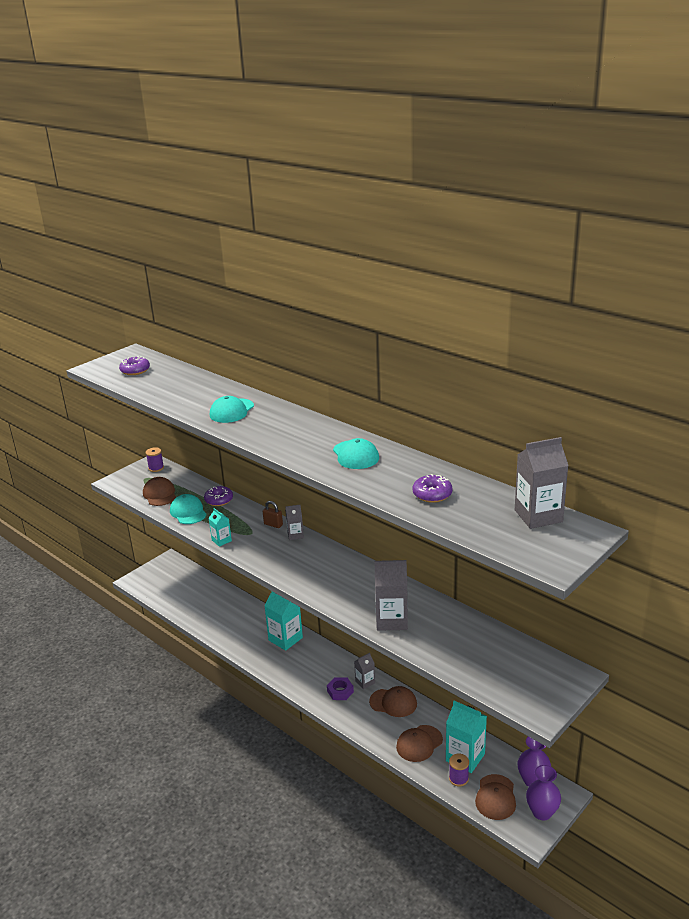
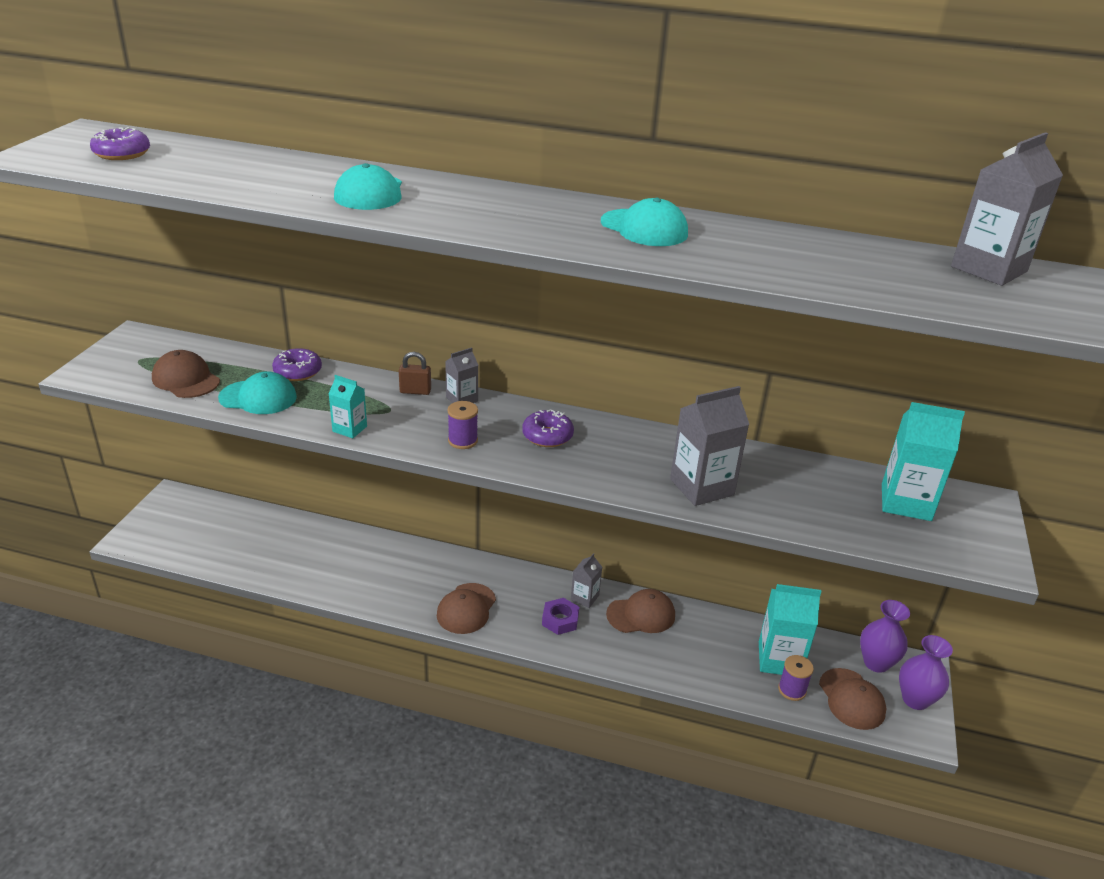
camera: 30 degrees left, 5 degrees up
purple spool [146,447,164,472] -> purple spool moved to [447,401,478,449]
turquoise cap [170,494,207,524] -> turquoise cap turned 150 degrees clockwise [218,371,297,414]
turquoise carton [264,592,303,651] -> turquoise carton moved to [882,402,965,521]
brown cap [396,725,443,762] -> brown cap moved to [437,583,496,634]
purple donut [412,474,453,503] -> purple donut moved to [522,410,574,447]

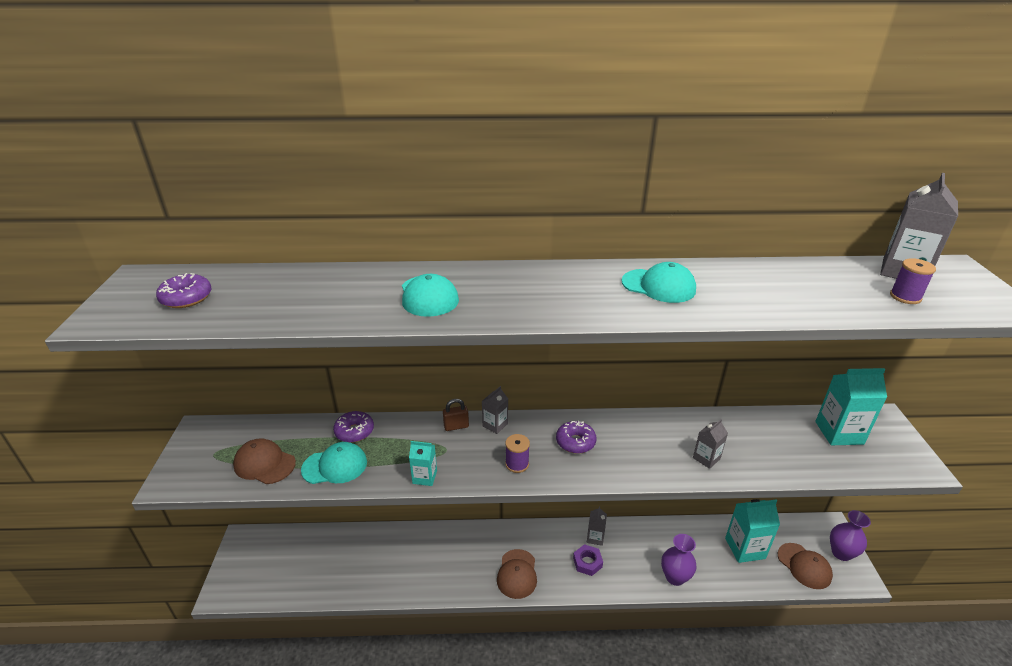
camera: 15 degrees left, 0 degrees up
brown cap [606,589,675,633] -> none
grey carton [670,386,750,506] -> grey carton [693,419,728,469], size x0.55
purple spool [778,655,814,701] -> purple spool moved to [890,258,936,304]
purple vase [860,600,910,673] -> purple vase moved to [661,534,697,586]

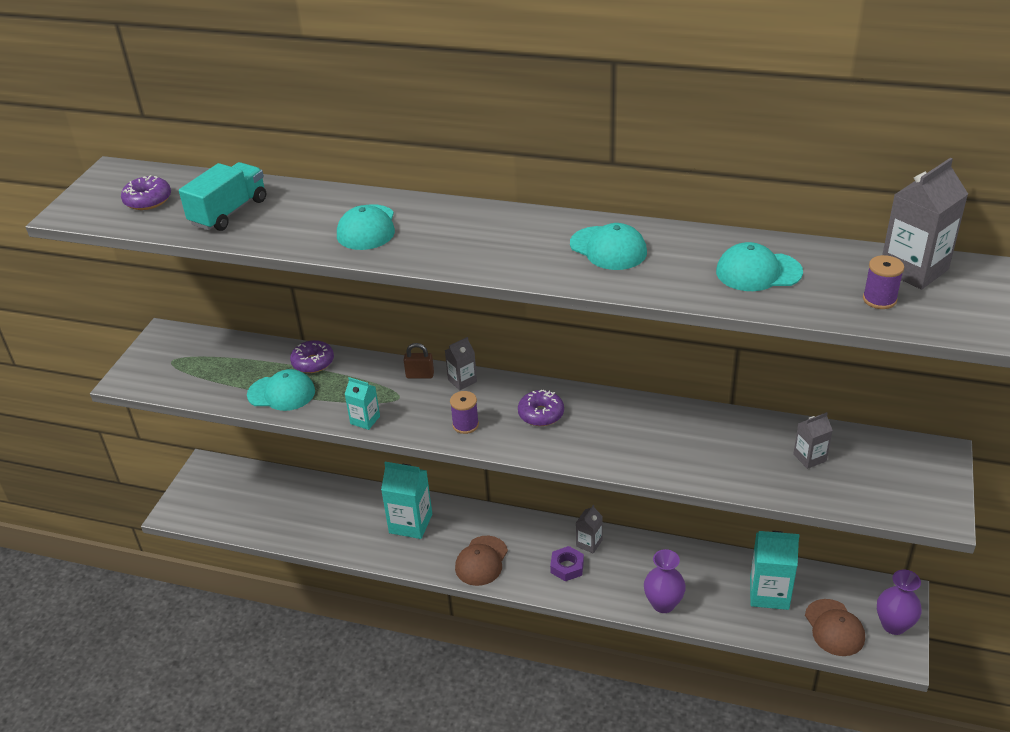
camera: 20 degrees right, 5 degrees up
brown cap [233,438,296,484] -> none
grey carton [693,419,728,469] -> grey carton moved to [793,412,833,469]
turquoise carton [815,368,887,445] -> turquoise carton moved to [381,462,432,539]
none -> turquoise truck [179,162,266,231]
none -> turquoise cap [716,242,803,291]

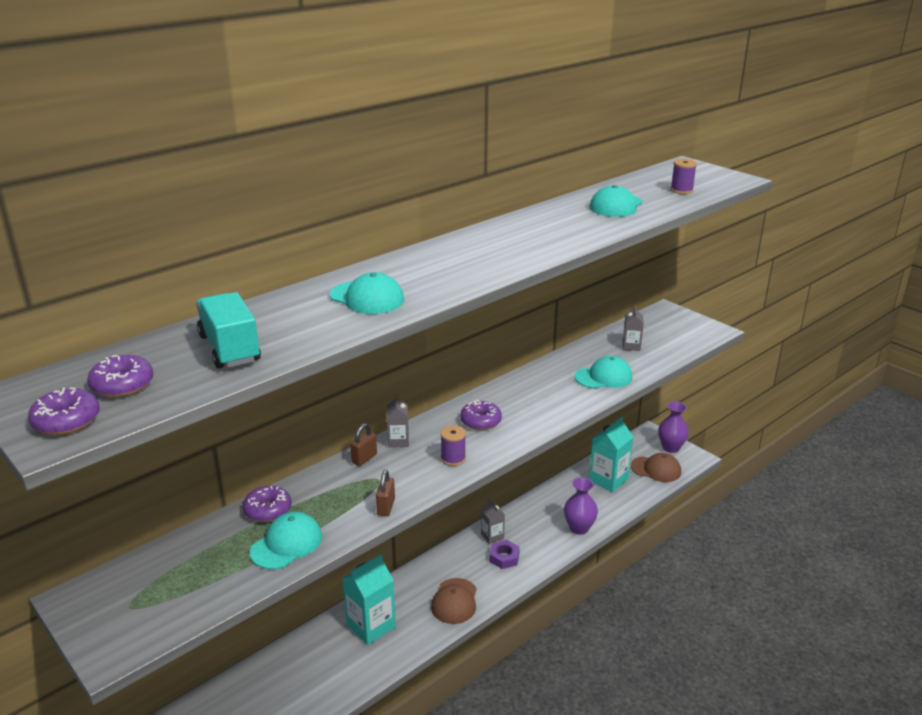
camera: 60 degrees left, 10 degrees down
turquoise carton [344,377,380,430] -> brown padlock [376,470,395,516]
brown cap [455,536,508,586] -> brown cap turned 45 degrees clockwise [431,578,477,624]
turquoise cap [570,223,647,270] -> turquoise cap moved to [575,356,632,389]
grey carton [882,158,968,289] -> none
none -> purple donut [28,387,100,435]

